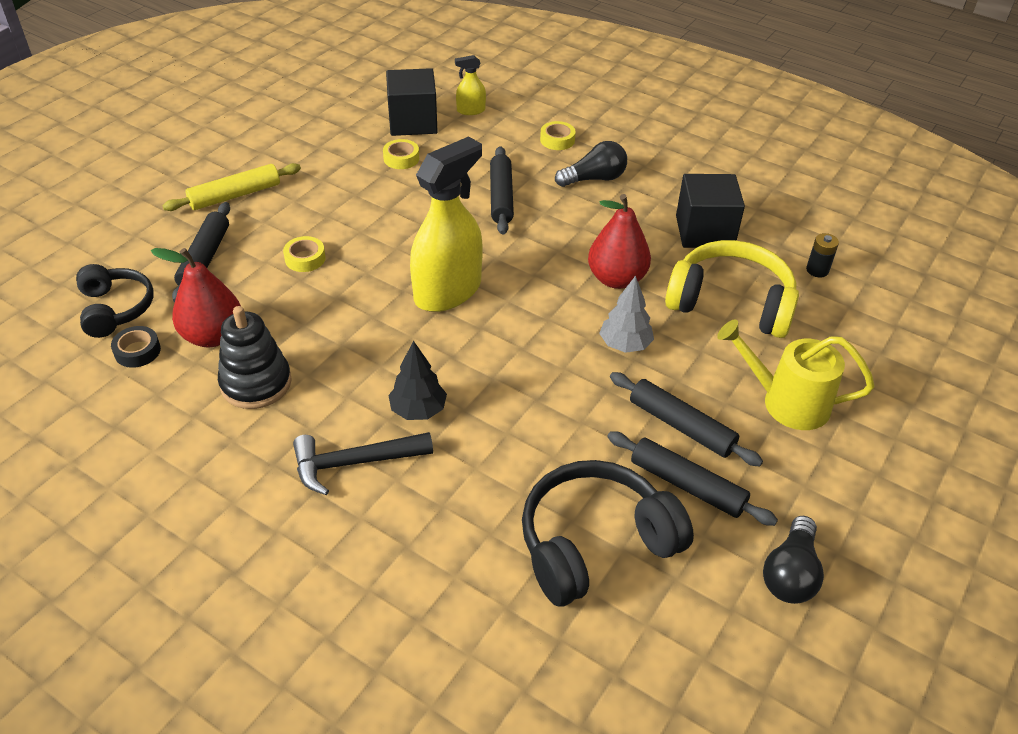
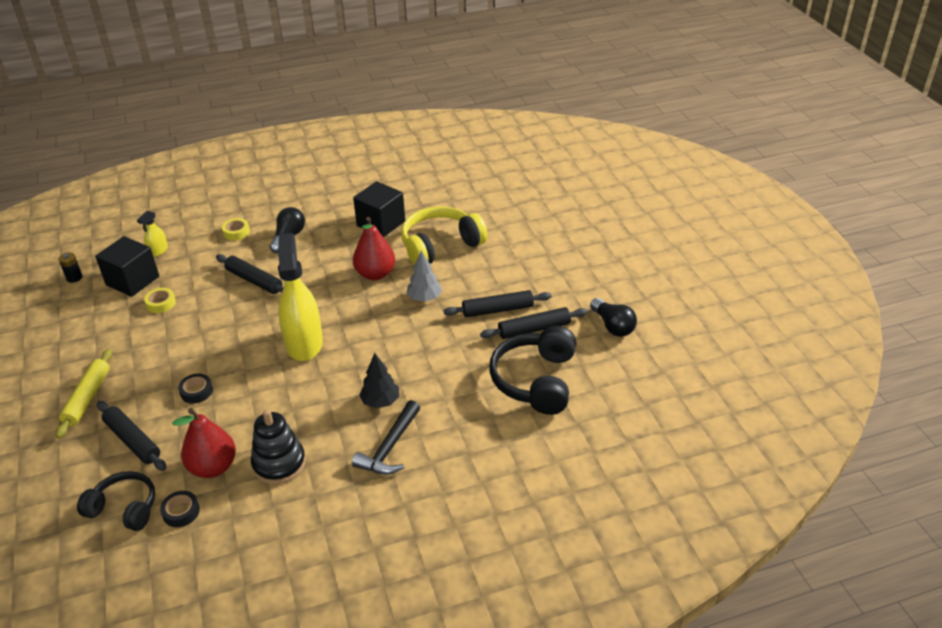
camera: 50 degrees left, 5 degrees down
yellow tape [283,236,326,272] -> black tape [178,374,213,404]
yellow watering can [717,320,875,430] -> none
black battery [806,233,839,277] -> black battery moved to [58,252,82,283]

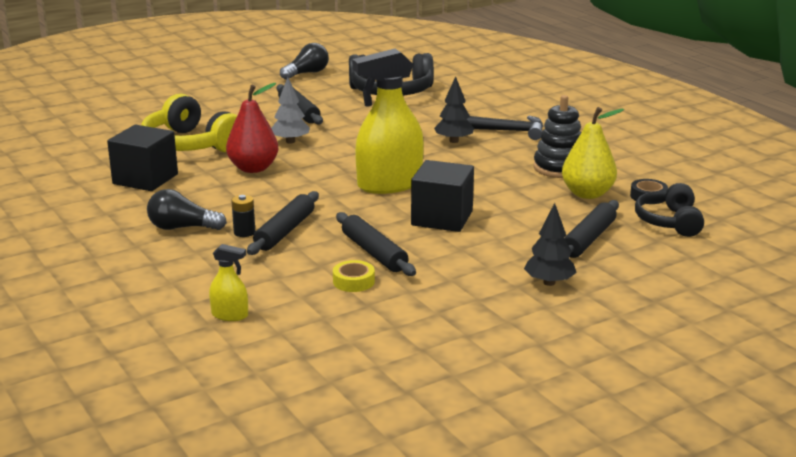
camera: 105 degrees left, 15 degrees down
yellow rolling pin [55,349,112,439] -> black tree [524,203,577,286]
black battery [58,252,82,283] -> black battery moved to [231,195,255,237]
black cube [95,236,159,297] -> black cube moved to [411,160,474,232]
red pear [172,408,236,478] -> yellow pear [562,107,624,199]
black tape [178,374,213,404] -> none
yellow tape [222,218,250,240] -> none
black rolling pin [480,307,588,339] -> black rolling pin moved to [336,212,416,276]

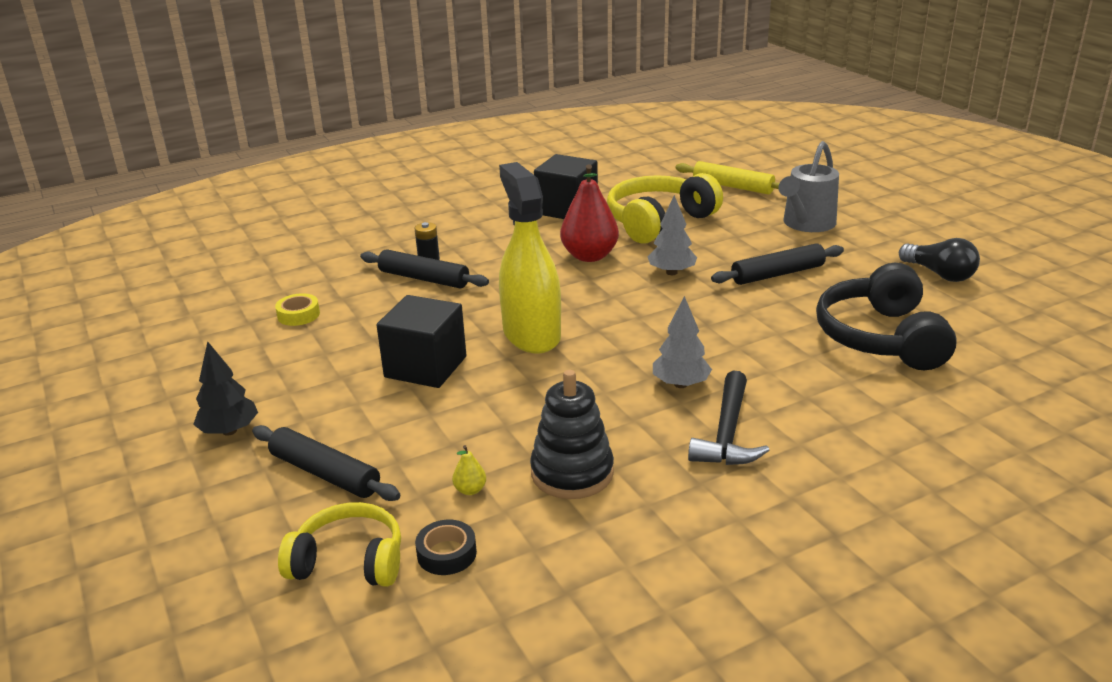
camera: 95 degrees right, 5 degrees up
black light bulb [147,189,227,230] -> none
yellow spray bottle [209,244,248,321] -> none
black rolling pin [336,212,416,276] -> none
black tree [434,76,474,143] -> grey tree [653,296,712,388]
yellow pear [562,107,624,199] -> yellow pear [452,445,486,495], size x0.41
black headphones [635,183,704,237] -> yellow headphones [278,502,401,587]
none -> yellow rolling pin [675,161,779,194]
none -> grey watering can [778,141,839,232]

